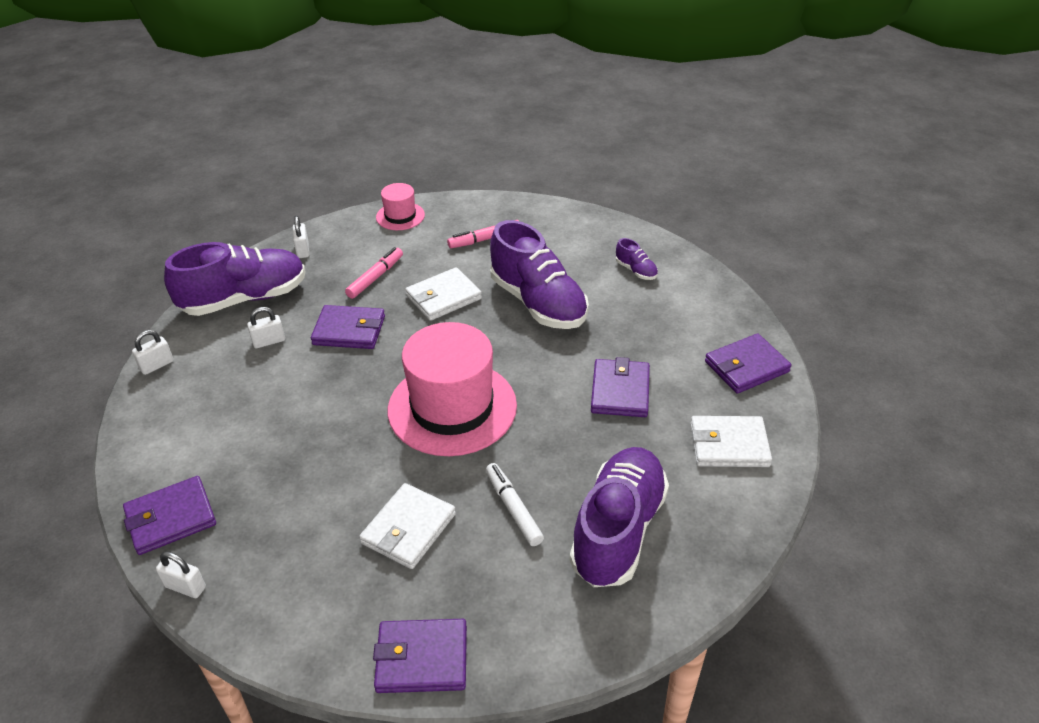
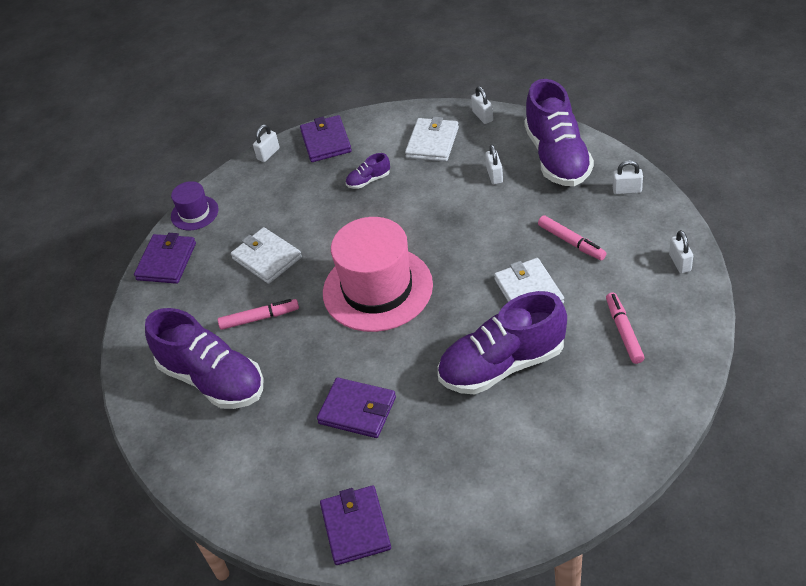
camera: 110 degrees right, 5 degrees up
purple wallet [311,305,385,349] -> none
pink hat [376,183,425,230] -> white padlock [669,230,693,274]
white marker [486,463,544,546] -> pink marker [218,299,299,330]
purple shoe [616,238,658,280] -> purple shoe moved to [346,153,390,189]
white wallet [690,416,772,467] -> white wallet moved to [405,117,459,162]
none -> purple hat [171,181,219,230]

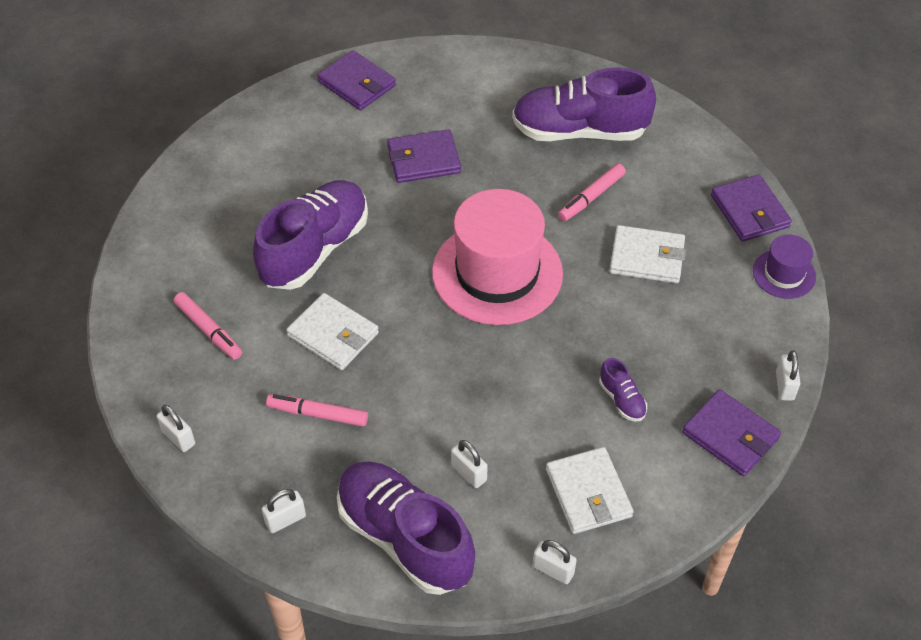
camera: 140 degrees right, 5 degrees up
purple shoe [346,153,390,189] -> purple shoe turned 120 degrees clockwise [599,358,647,422]

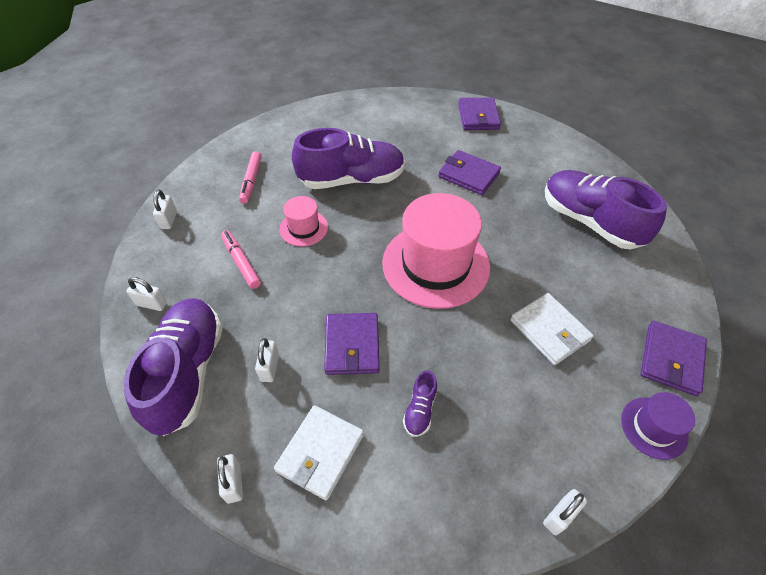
camera: 45 degrees right, 0 degrees up
white wallet [286,293,379,370] -> pink hat [279,196,328,246]
pink marker [558,163,626,221] -> none
purple wallet [682,390,781,476] -> purple wallet moved to [324,313,380,375]

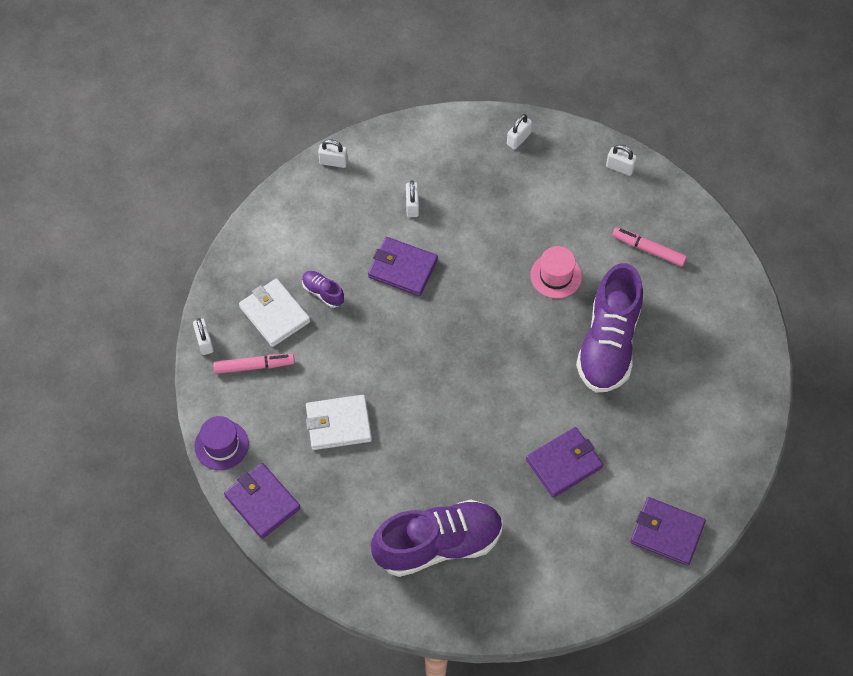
camera: 115 degrees right, 10 degrees up
purple shoe [124,298,223,436] -> none
pink marker [221,231,261,289] -> pink marker moved to [213,354,295,374]
white padlock [255,338,279,382] -> white padlock turned 60 degrees clockwise [406,180,419,217]
white wallet [274,405,364,500] -> white wallet moved to [239,278,310,347]
pink hat [382,193,490,309] -> none

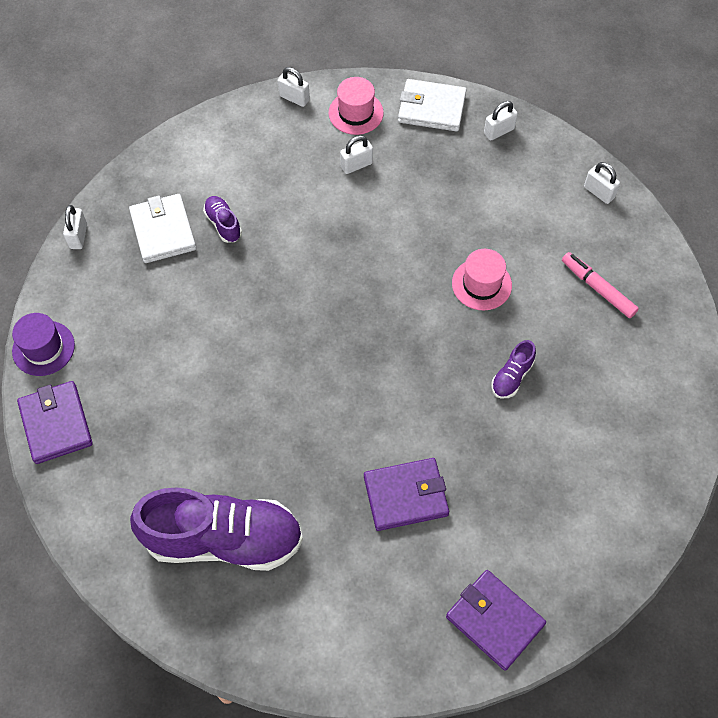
camera: 20 degrees right, 0 degrees up
pink marker [213,354,295,374] -> none
white wallet [306,395,372,450] -> white wallet moved to [398,79,466,131]
purple wallet [368,237,438,296] -> none
white padlock [406,180,419,217] -> white padlock turned 45 degrees clockwise [340,135,373,174]
purple shoe [576,263,643,393] -> purple shoe [491,340,536,399], size x0.42
none -> pink hat [329,77,384,135]

